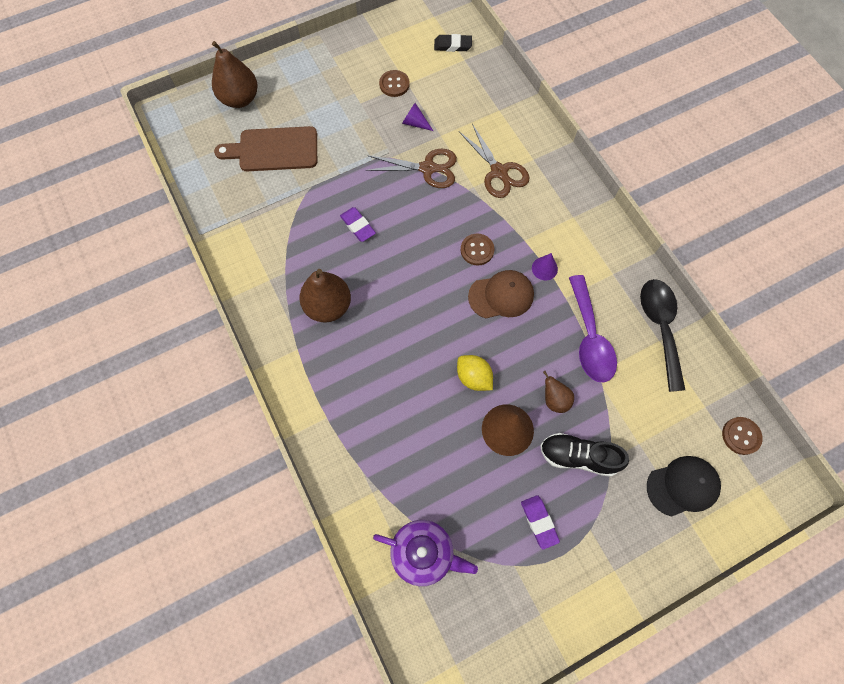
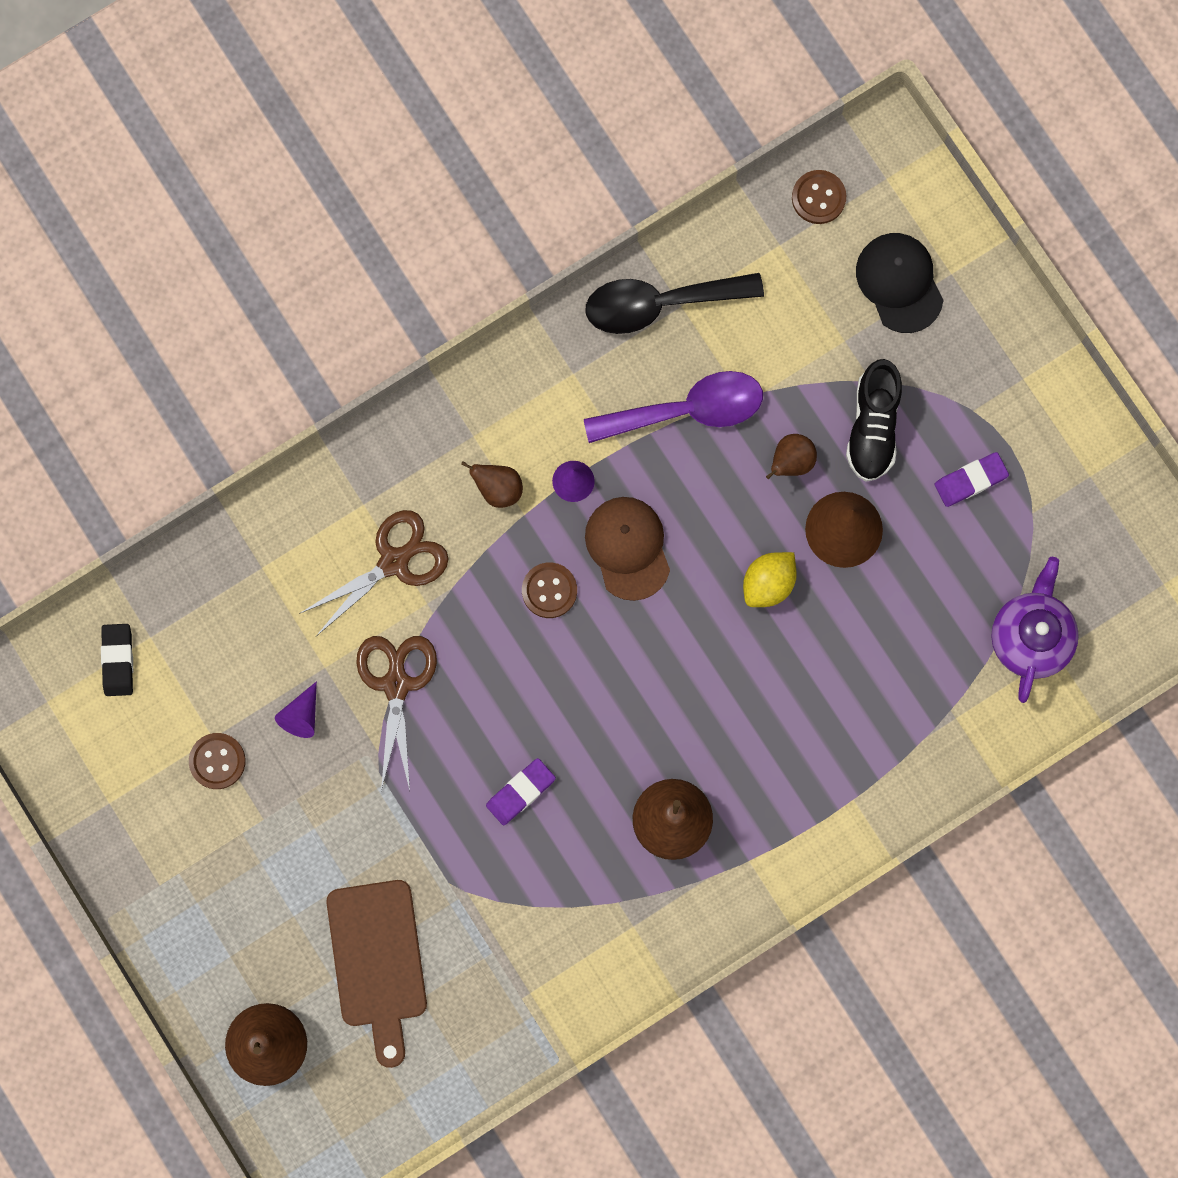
camera: 95 degrees left, 10 degrees up
none -> brown pear [461,461,523,508]

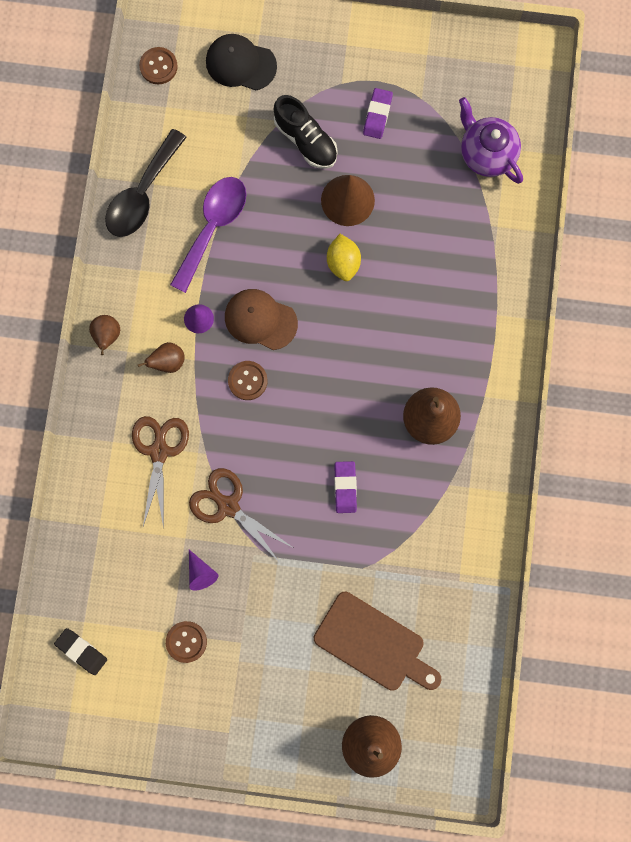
camera: 50 degrees left, 0 degrees up
brown pear [766,434,817,479] -> brown pear moved to [89,315,120,355]

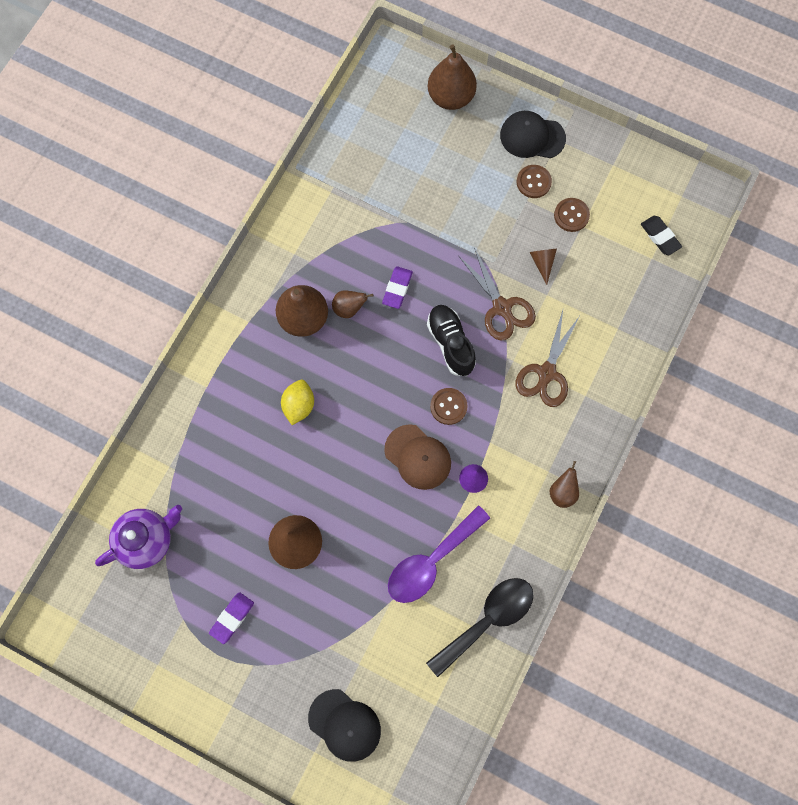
camera: 160 degrees left, 5 degrees down
brown pear [138,342,185,373] -> brown pear moved to [332,290,374,318]
brown button [139,47,178,85] -> brown button moved to [517,165,552,198]
purple cone [189,550,218,591] -> brown cone [530,249,557,285]
black shoe [274,95,338,169] -> black shoe moved to [427,305,476,376]
brown cutting board [314,592,441,691] -> none
yellow lemon [327,234,361,281] -> yellow lemon moved to [281,380,314,425]
purple teapot [459,97,523,184] -> purple teapot turned 105 degrees counterclockwise [95,505,182,569]
none -> black cap [500,111,566,158]

